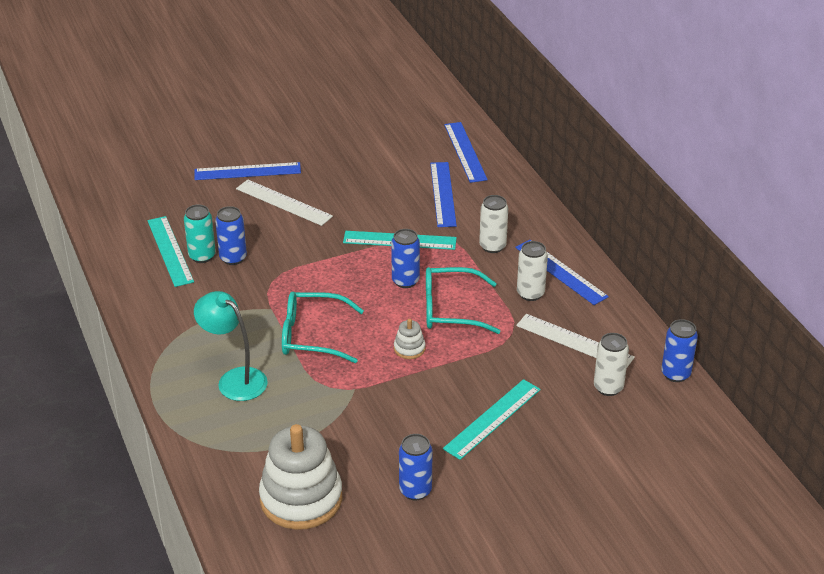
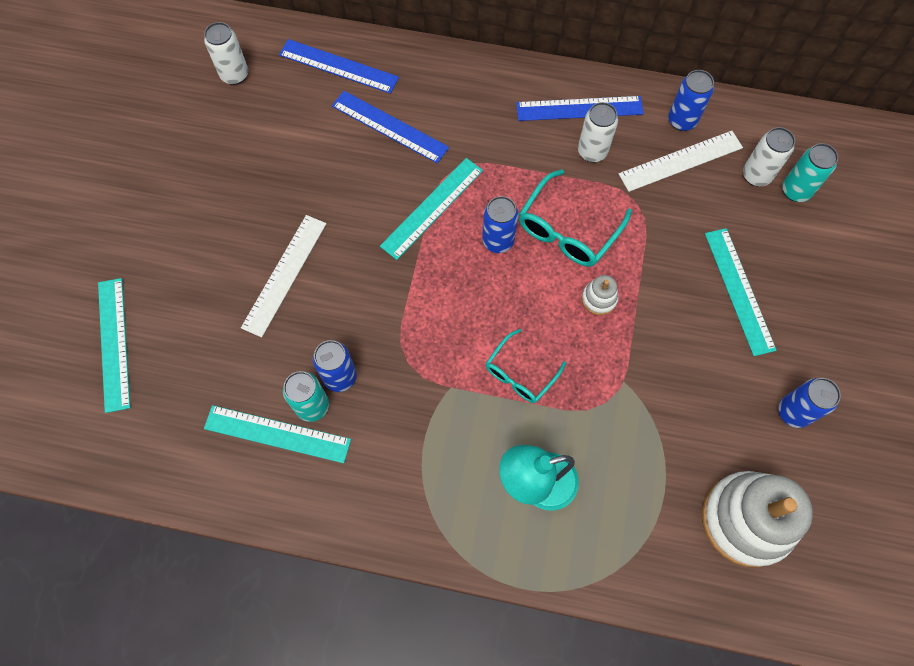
camera: 55 degrees left, 30 degrees up
blue ruler [194,162,301,180] -> none
white ruler [236,180,333,226] -> white ruler turned 45 degrees counterclockwise [241,215,326,337]
turquoise glasses [282,292,364,363] -> turquoise glasses [486,329,566,403], size x0.65
white can [479,195,508,253] -> white can moved to [204,22,248,85]
blue can [661,319,698,382] -> blue can moved to [668,70,714,131]
none -> turquoise ruler [98,278,130,413]
none -> turquoise can [782,143,838,202]

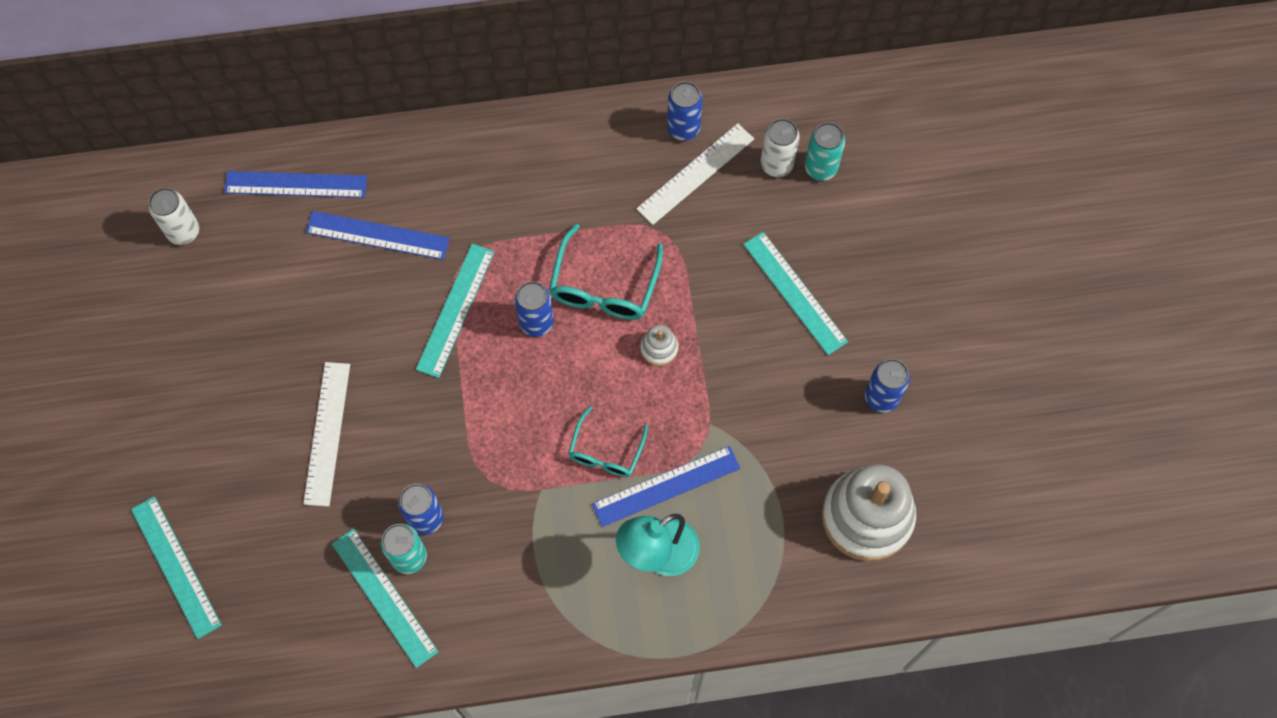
camera: 20 degrees left, 0 degrees up
turquoise ruler [204,405,351,463] -> turquoise ruler turned 60 degrees clockwise [332,529,439,668]
blue ruler [516,96,644,121] -> blue ruler moved to [592,446,740,527]
white can [578,102,618,162] -> none

